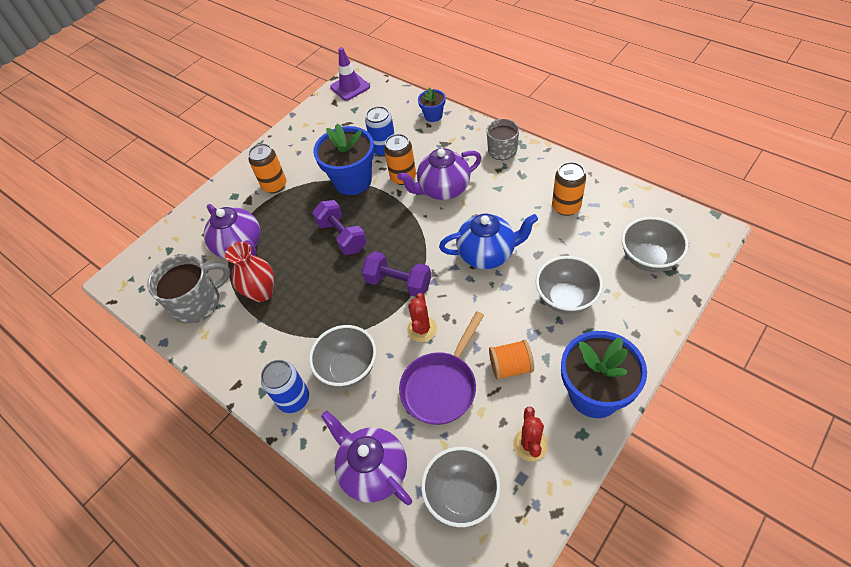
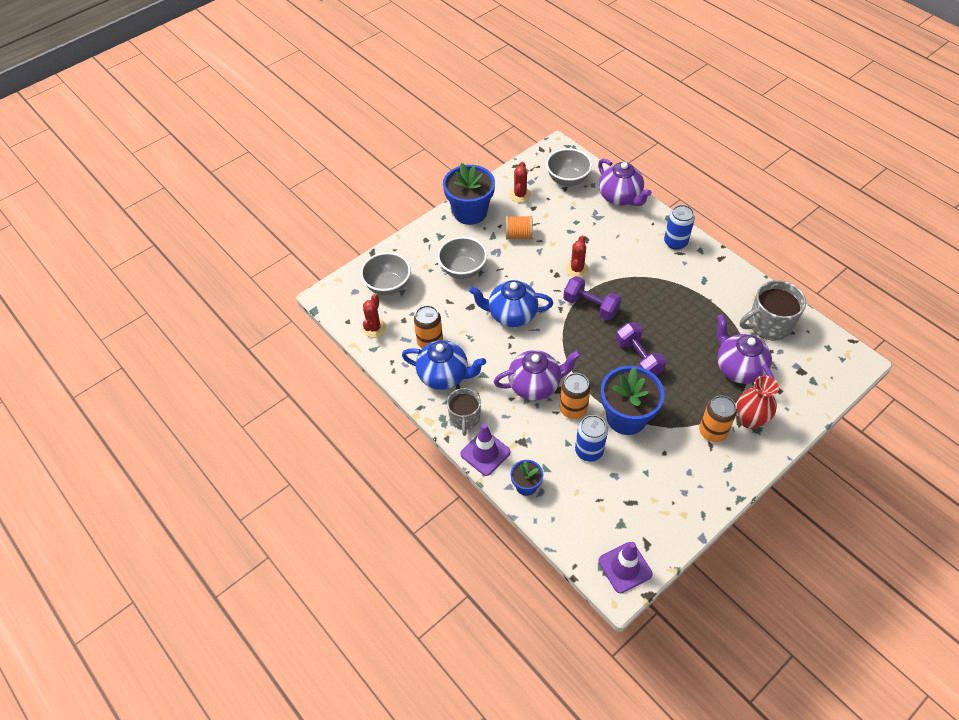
camera: 175 degrees left, 0 degrees up
red vase [225,242,274,302] -> red vase moved to [737,376,779,429]
grey bowl [309,325,376,388] -> none
purple pan [399,311,484,425] -> none
none -> red cactus [362,294,386,338]
none -> blue teapot [402,340,486,390]
none -> purple traffic cone [460,424,511,476]

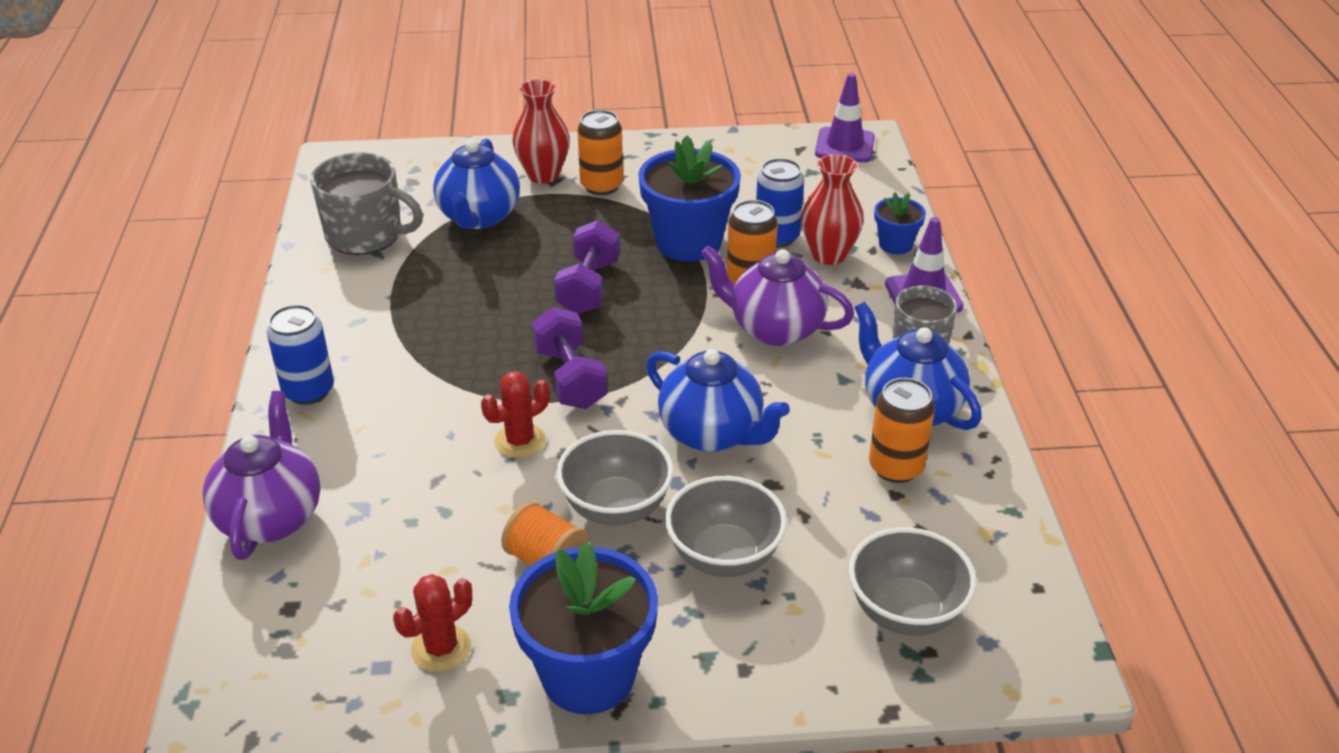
camera: 145 degrees left, 15 degrees down
red cactus [362,294,386,338] -> none
grey bowl [546,148,592,186] -> grey bowl moved to [556,430,674,526]
purple teapot [717,314,774,384] -> blue teapot [433,139,520,229]
none -> red vase [801,154,864,265]

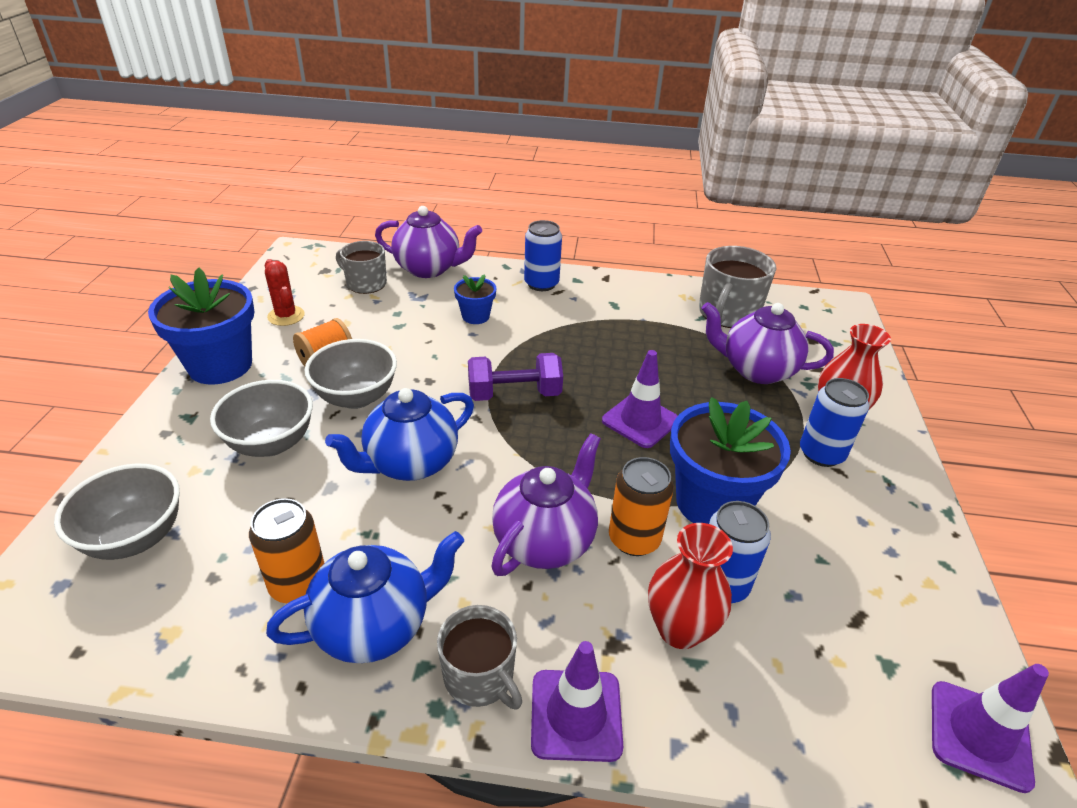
camera: 100 degrees right, 0 degrees up
blue teapot [433,139,520,229] -> purple teapot [701,302,834,384]
red cactus [481,371,550,458] -> none
purple dumbbell [554,220,620,314] -> purple traffic cone [602,350,678,448]
orange can [577,110,623,195] -> blue can [800,378,869,467]
blue flower pot [874,192,926,254] -> blue flower pot moved to [454,274,496,324]
none -> grey mug [336,241,387,294]

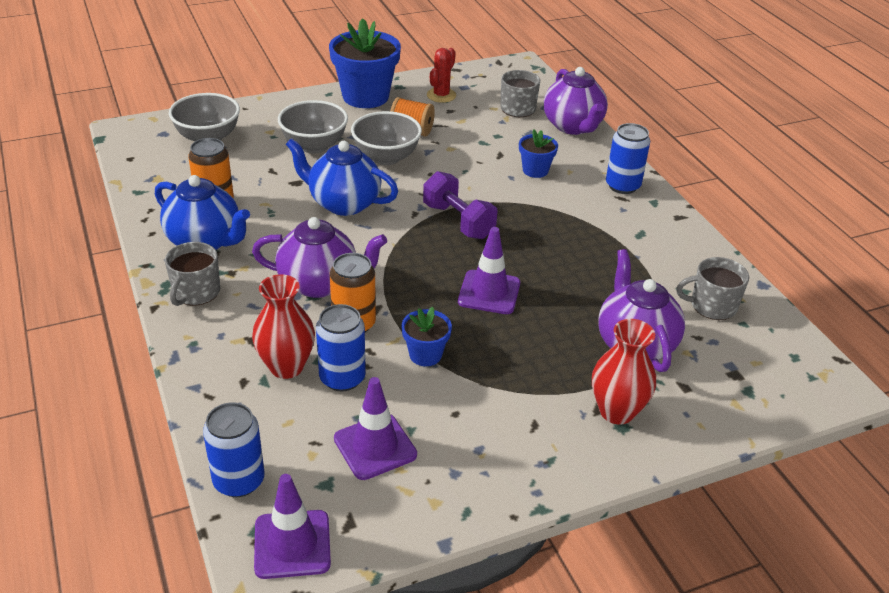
camera: 60 degrees right, 0 degrees up
purple traffic cone [531,641,623,762] -> purple traffic cone moved to [334,377,417,480]
blue flower pot [670,397,791,524] -> blue flower pot [401,307,452,366], size x0.51
grey mug [699,246,776,328] -> grey mug [676,257,749,320], size x0.66
blue can [800,378,869,467] -> blue can moved to [203,402,265,497]

